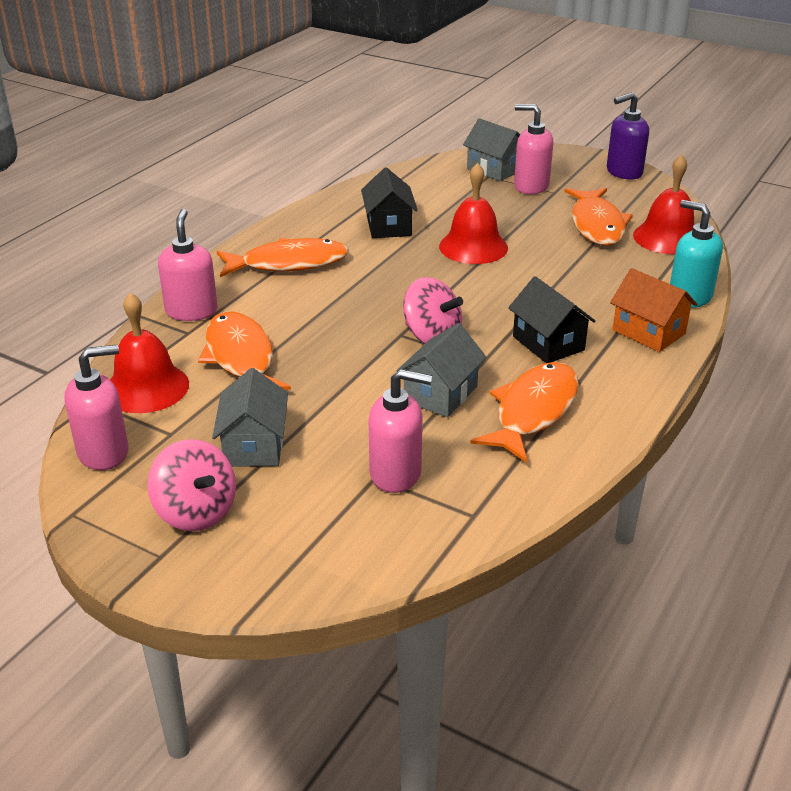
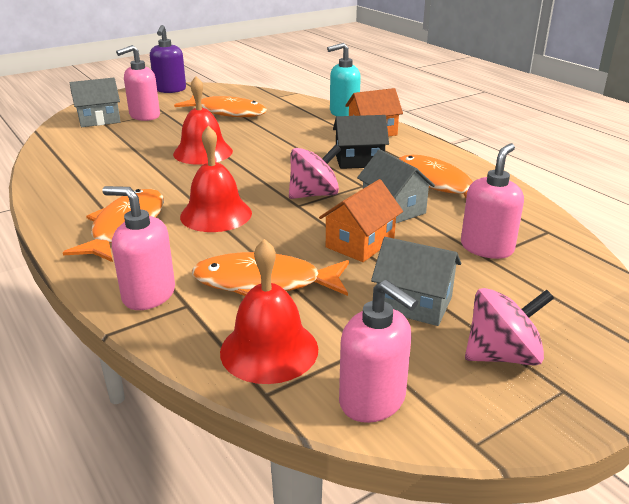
camera: 65 degrees left, 5 degrees down
pink soap dispenser [64,345,129,470] -> pink soap dispenser turned 135 degrees clockwise [339,280,418,423]
black house [361,167,418,238] -> none
red bell [633,154,694,254] -> red bell moved to [180,126,252,232]
none -> orange house [319,179,403,262]

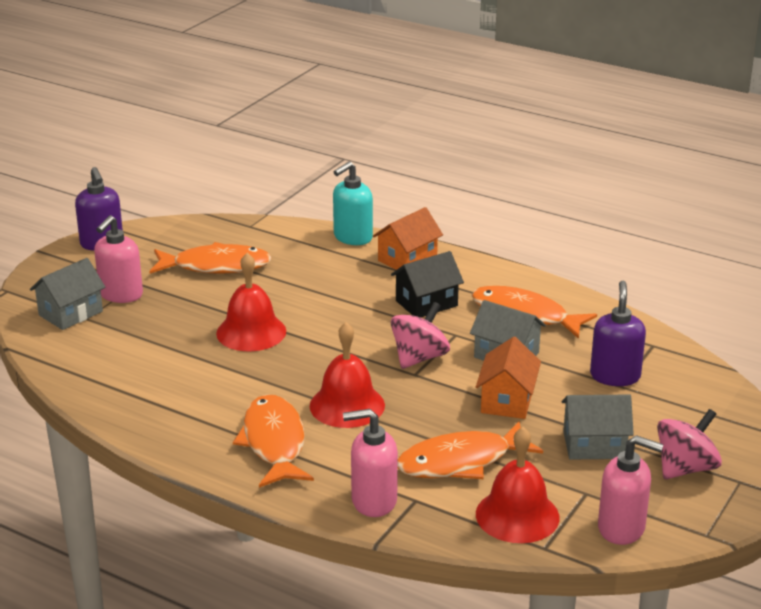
camera: 25 degrees left, 0 degrees up
pink soap dispenser [461,143,524,259] -> purple soap dispenser [590,281,646,386]

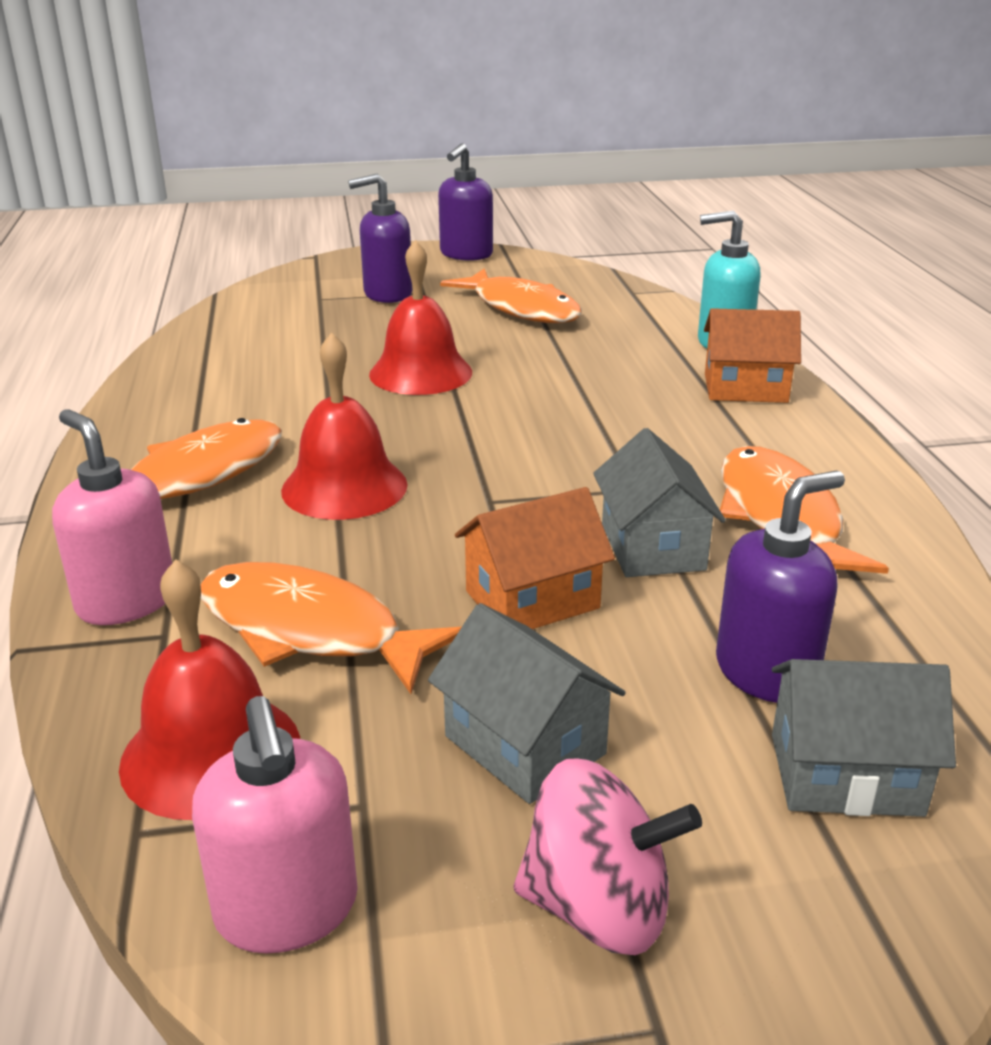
camera: 50 degrees right, 0 degrees up
grey house [30,258,105,330] -> grey house moved to [772,659,956,817]
pink soap dispenser [94,215,143,303] -> purple soap dispenser [348,174,413,303]
black house [391,251,464,318] -> none
pink spinning top [391,302,450,369] -> none

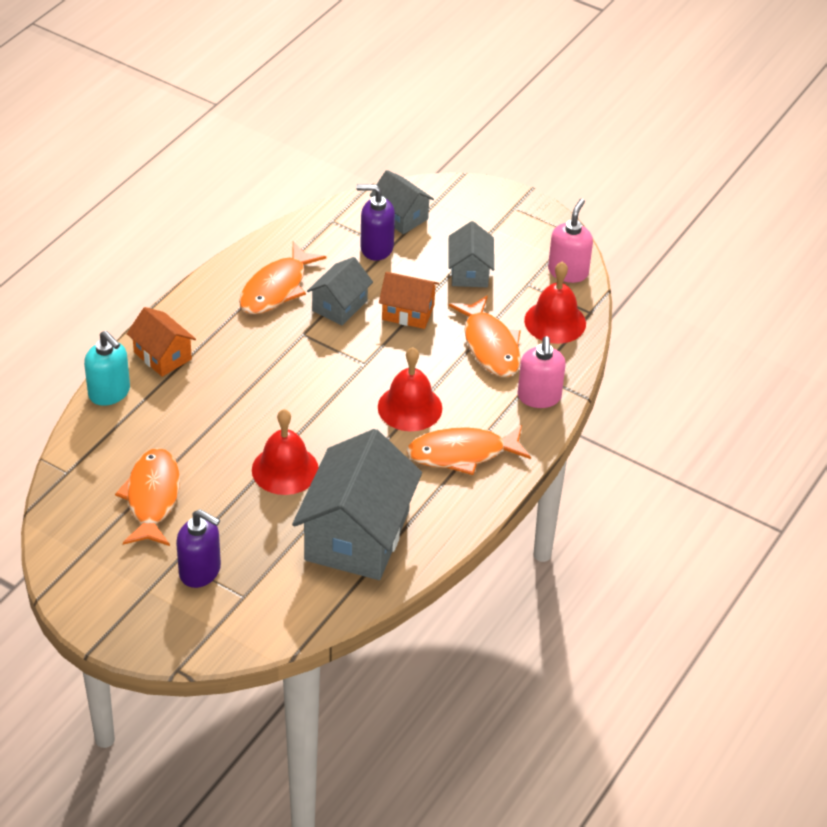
camera: 140 degrees left, 15 degrees up
purple soap dispenser [438,143,493,261] -> none
pink spinning top [513,758,702,955] -> none
none -> grey house [292,429,422,580]

